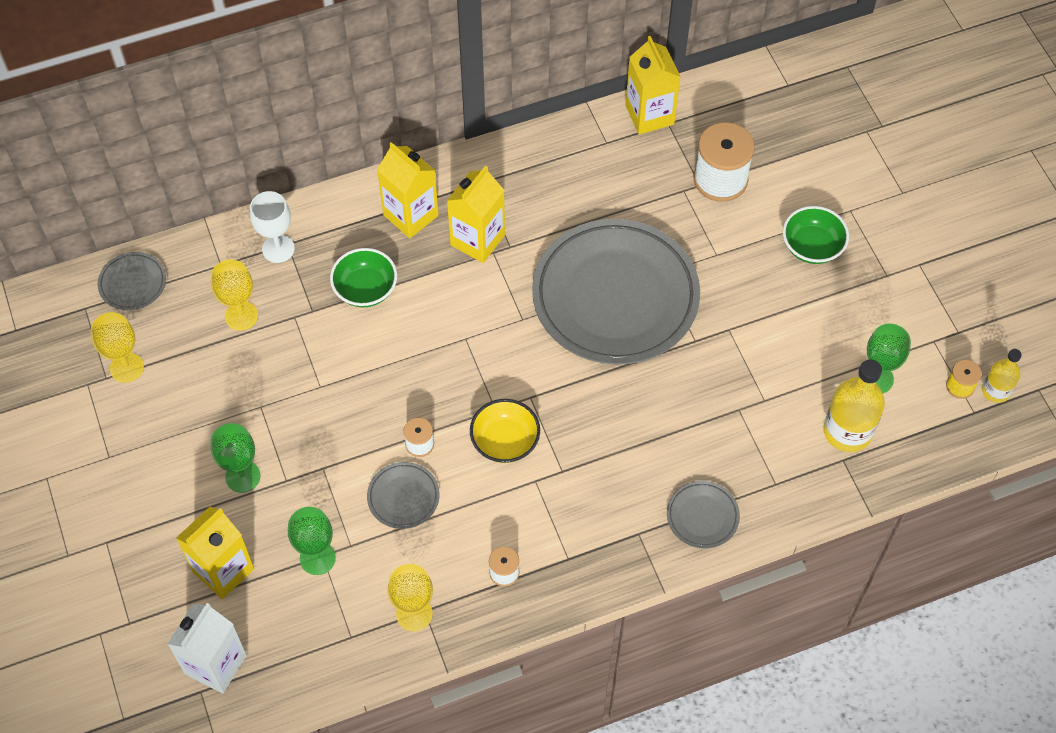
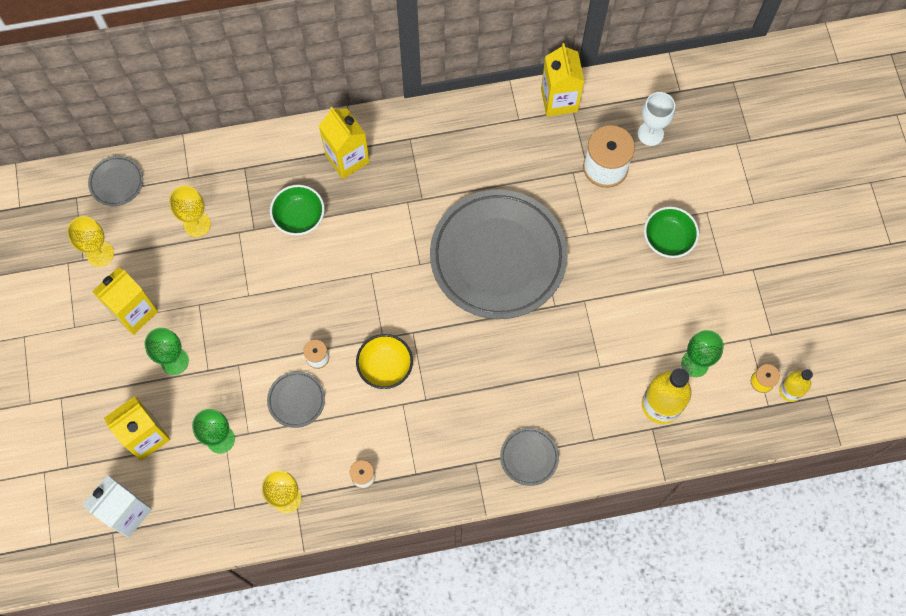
camera: 10 degrees right, 10 degrees up
white goblet [250,191,295,263] -> white goblet moved to [638,92,675,146]
yellow carton [447,165,505,263] -> yellow carton moved to [92,267,158,335]

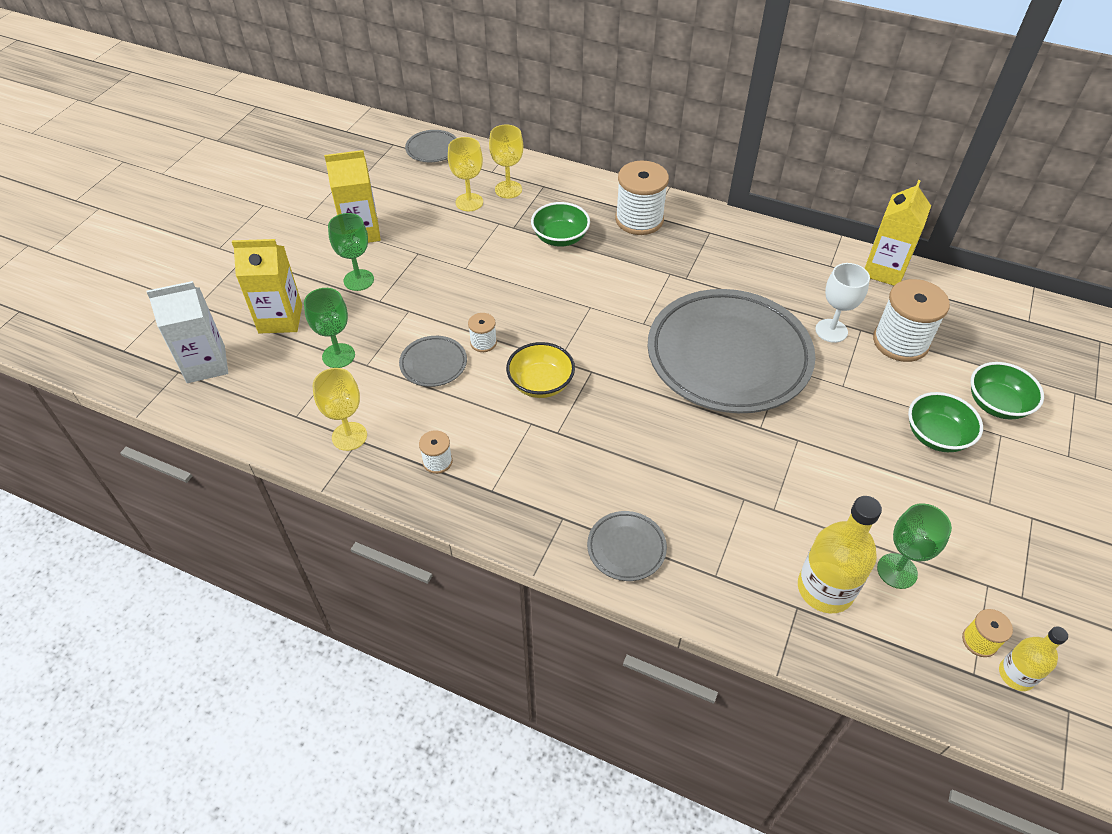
camera: 35 degrees right, 20 degrees down
yellow goblet [67,216,114,267] -> yellow goblet moved to [489,124,523,198]
yellow carton [319,107,370,179] -> white spool [615,161,669,235]
white goblet [638,92,675,146] -> white goblet moved to [815,263,870,343]
none -> green bowl [971,362,1044,420]

